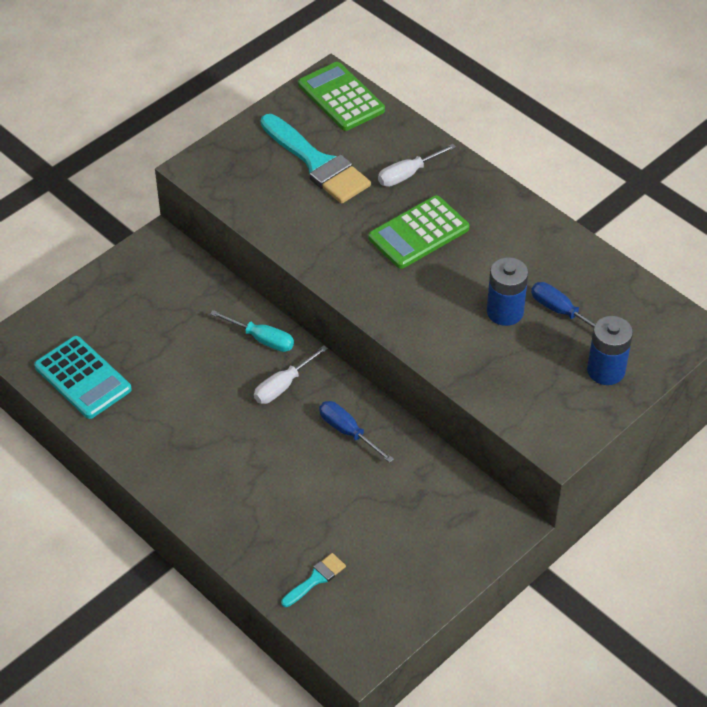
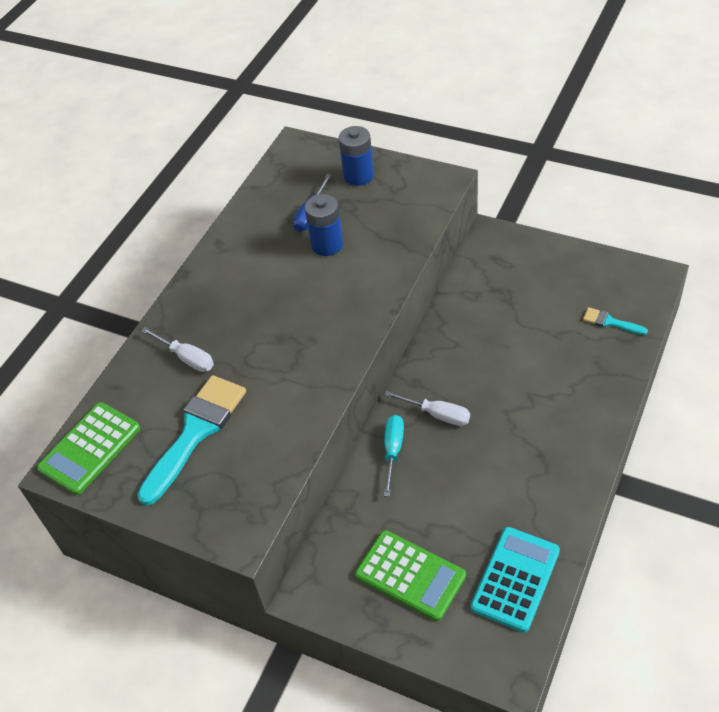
camera: 105 degrees left, 0 degrees up
blue screwdriver [319,401,394,463] -> none
green calculator [368,195,470,269] -> green calculator moved to [355,530,466,621]

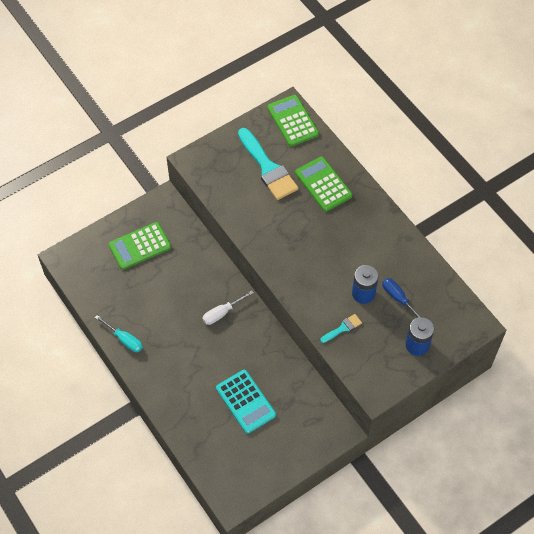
camera: 115 degrees right, 10 degrees up
white screwdriver [141,327,214,372] -> green calculator [295,157,352,212]
turquoise screwdriver [384,415,404,497] -> turquoise screwdriver moved to [95,315,143,352]
turquoise calculator [471,527,560,632] -> turquoise calculator moved to [216,370,276,434]
turquoise brush [583,307,648,335] -> turquoise brush moved to [320,314,362,343]

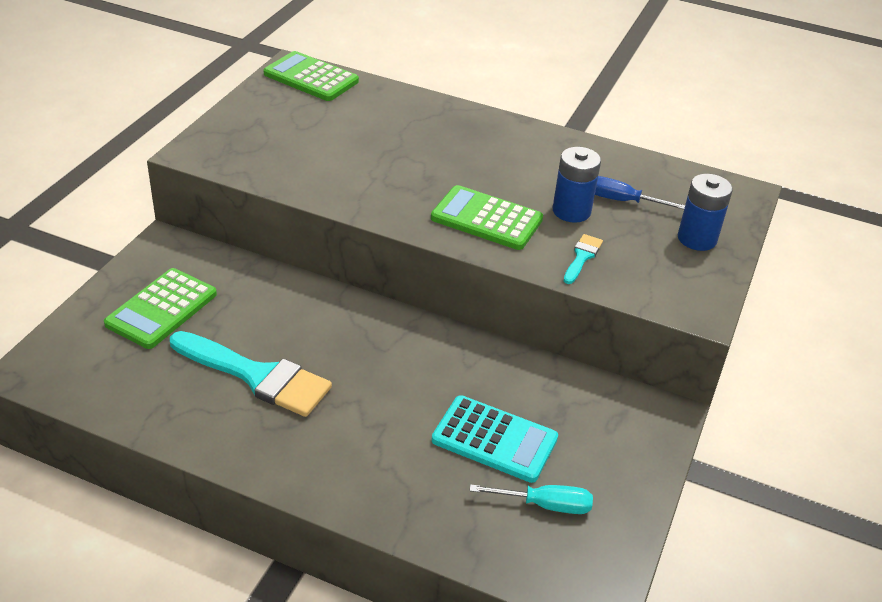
camera: 35 degrees left, 20 degrees down
turquoise screwdriver [95,315,143,352] -> turquoise screwdriver moved to [470,484,593,514]
white screwdriver [202,290,254,325] -> none
turquoise brush [238,128,298,200] -> turquoise brush moved to [170,331,332,417]
green calculator [295,157,352,212] -> green calculator moved to [431,185,543,250]

